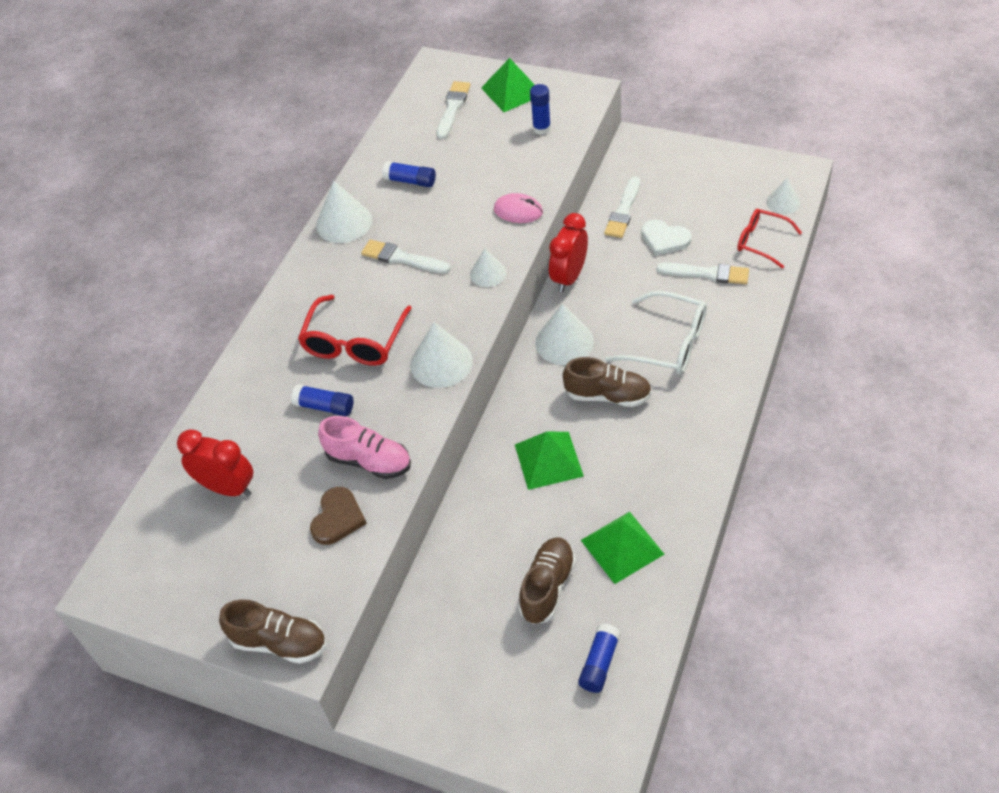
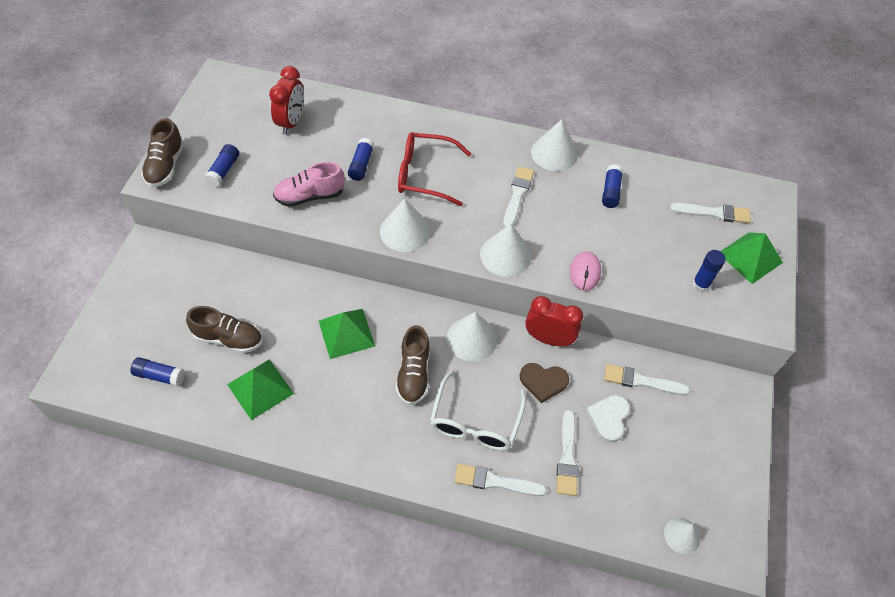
camera: 75 degrees right, 5 degrees up
brown heart [310,487,367,545] -> brown heart moved to [520,363,569,403]
pink shoe [318,416,411,479] -> pink shoe turned 60 degrees clockwise [273,162,345,207]
white cone [470,248,506,287] -> white cone [480,224,531,277], size x1.63
red glasses [737,209,802,268] -> none
none -> blue glue stick [204,144,239,187]
none -> white brush [454,464,547,496]

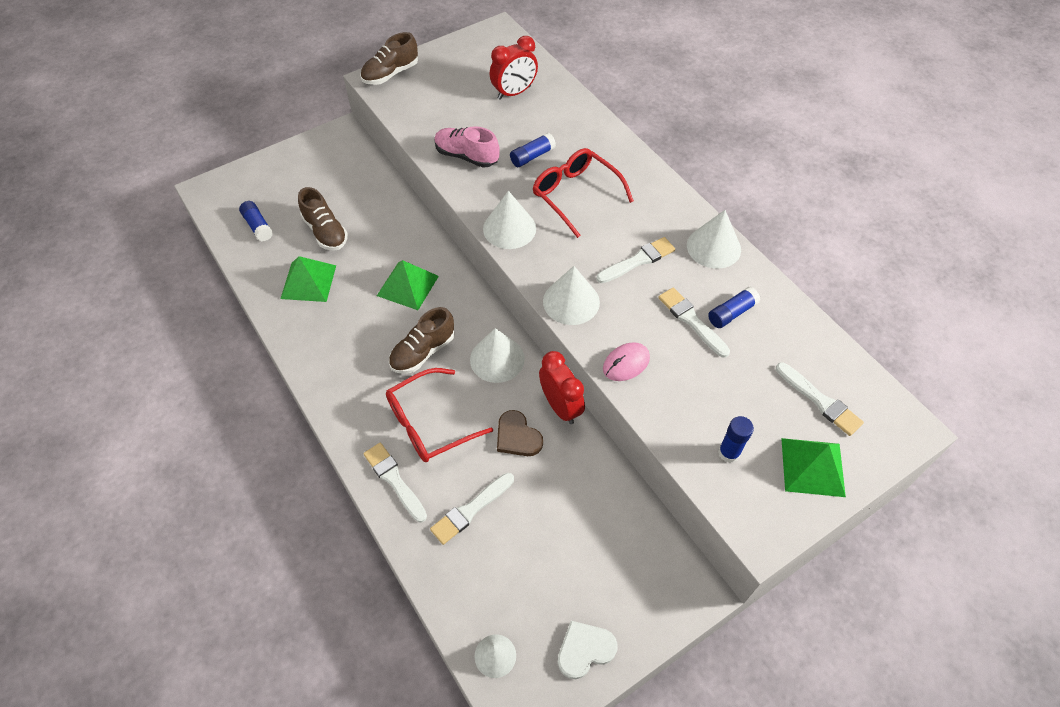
camera: 45 degrees right, 0 degrees up
blue glue stick [204,144,239,187] -> none
white glasses [430,369,526,451] -> red glasses [386,368,493,462]
white heart [586,395,630,443] -> white heart moved to [558,621,618,679]
white brush [604,364,690,395] -> white brush moved to [658,287,730,358]

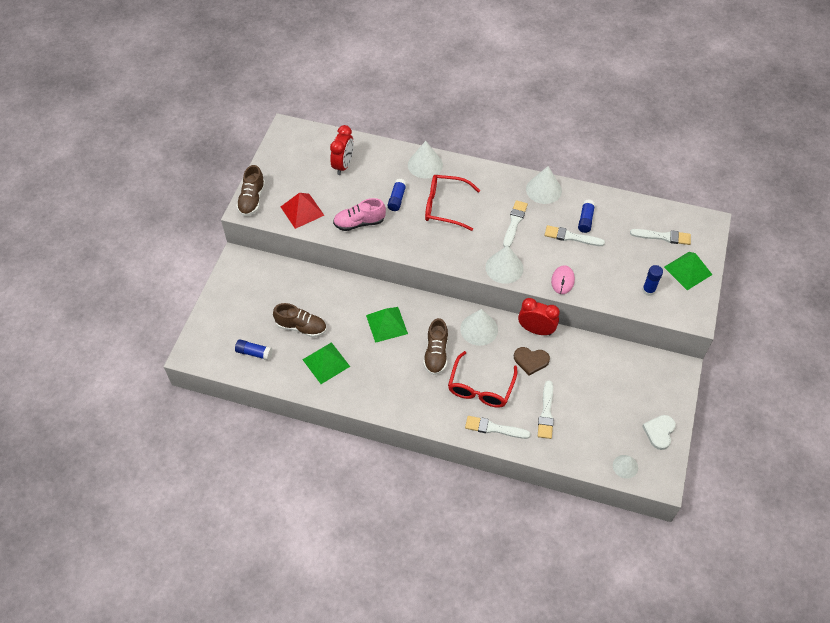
camera: 40 degrees left, 0 degrees up
white cone [483,191,536,249] -> white cone moved to [408,141,443,178]
none -> red pyramid [281,193,325,229]

